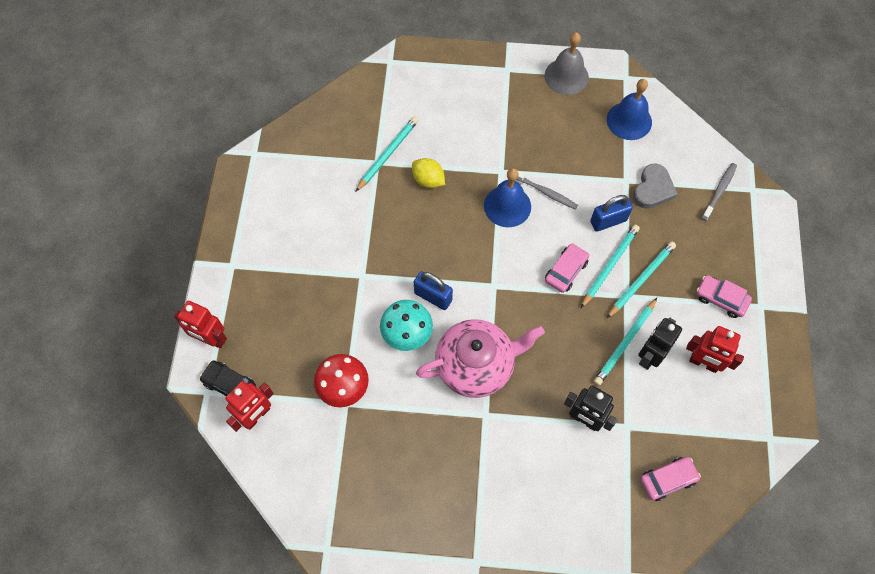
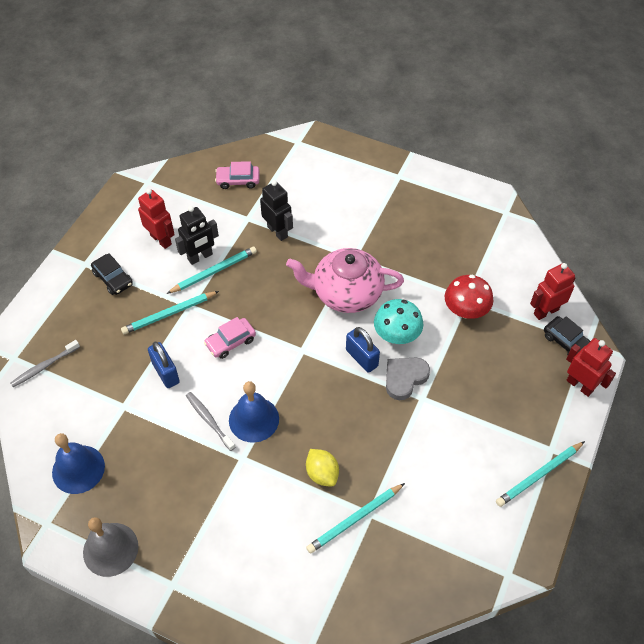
camera: 160 degrees left, 10 degrees down
turquoise pencil [581,225,640,308] -> turquoise pencil moved to [496,441,585,507]
blue padlock [590,195,633,232] -> blue padlock turned 60 degrees clockwise [148,342,180,388]
grey heart [633,163,677,209] -> grey heart moved to [386,358,430,400]
pink car [696,275,752,318] -> black car [91,253,133,295]

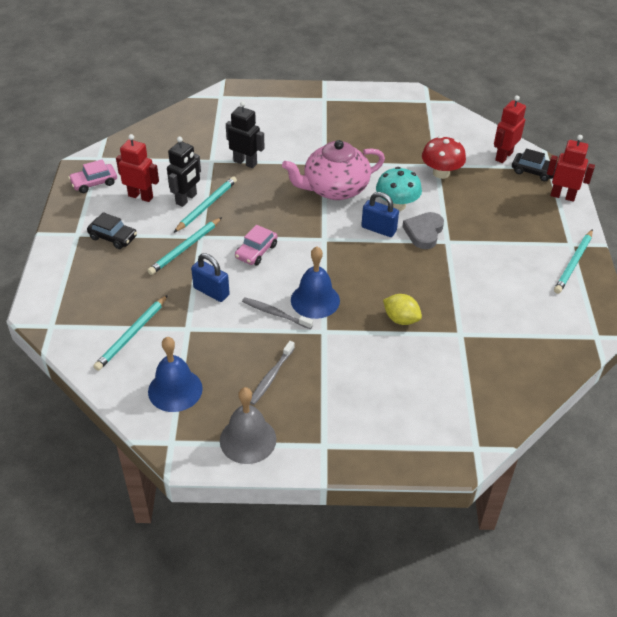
camera: 25 degrees left, 10 degrees down
grey toothbrush [10,340,80,387] -> grey toothbrush moved to [250,341,295,405]
pink car [215,161,259,189] -> pink car moved to [68,159,117,193]
turquoise pencil [306,483,405,554] -> turquoise pencil moved to [93,295,168,371]

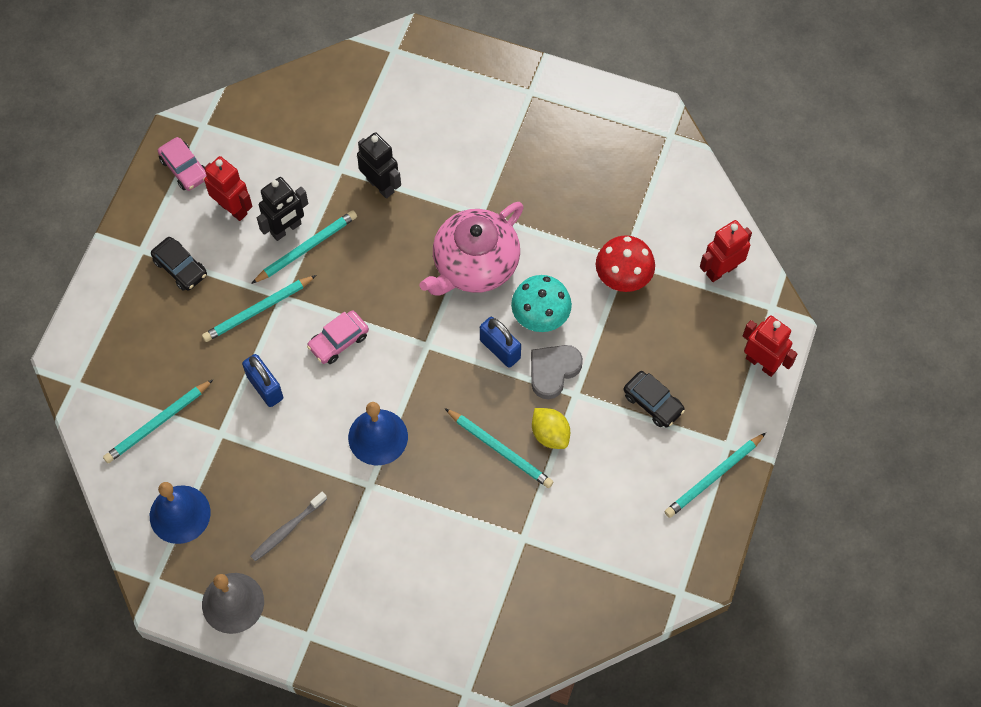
camera: 20 degrees right, 20 degrees up
pink car [68,159,117,193] -> pink car turned 120 degrees counterclockwise [158,137,207,191]
grey toothbrush [242,297,313,329] -> none
pink teapot [282,140,385,200] -> pink teapot turned 45 degrees counterclockwise [420,202,524,296]
yellow lemon [383,294,422,325] -> yellow lemon moved to [532,408,570,449]
black car [512,149,557,181] -> black car moved to [624,371,685,427]
none -> turquoise pencil [445,408,553,488]

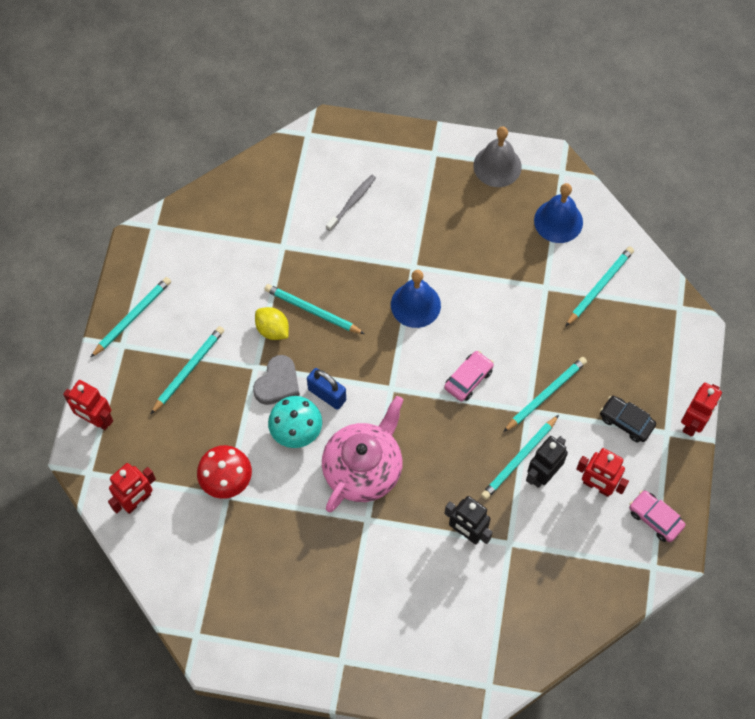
camera: 170 degrees right, 0 degrees up
blue padlock [242,354,283,407] -> none
grey toothbrush [251,492,327,561] -> grey toothbrush moved to [326,175,376,232]
black car [624,371,685,427] -> turquoise pencil [150,326,224,415]
none -> red robot [681,383,722,436]

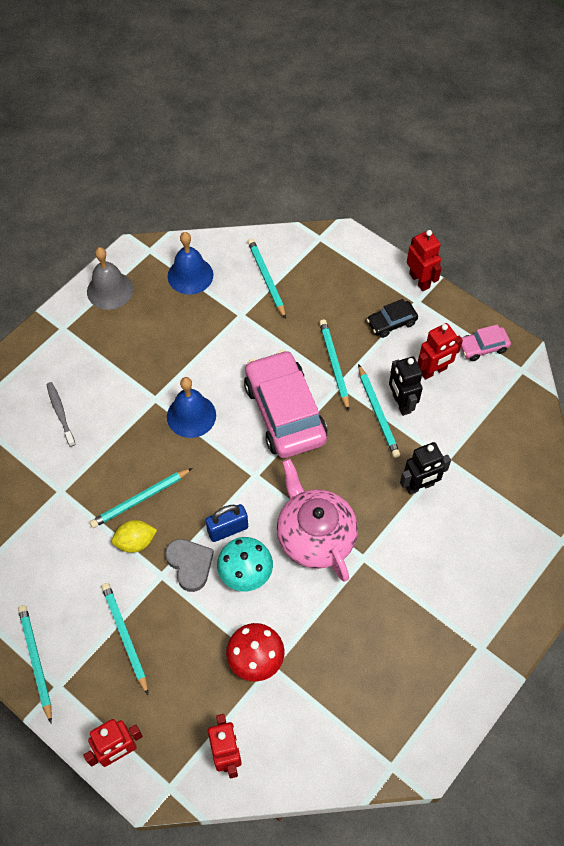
camera: 60 degrees left, 5 degrees down
pink car [444,351,494,401] -> pink car [244,350,327,458], size x2.16

